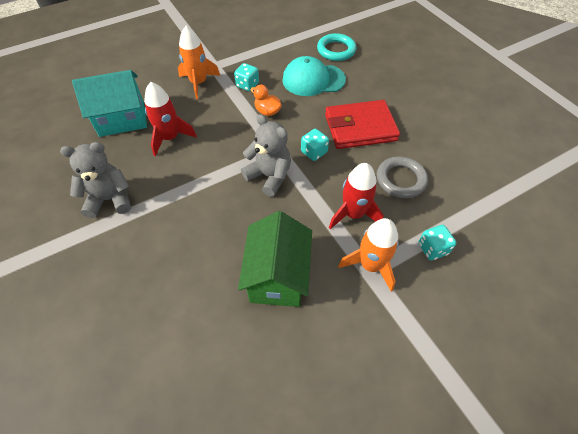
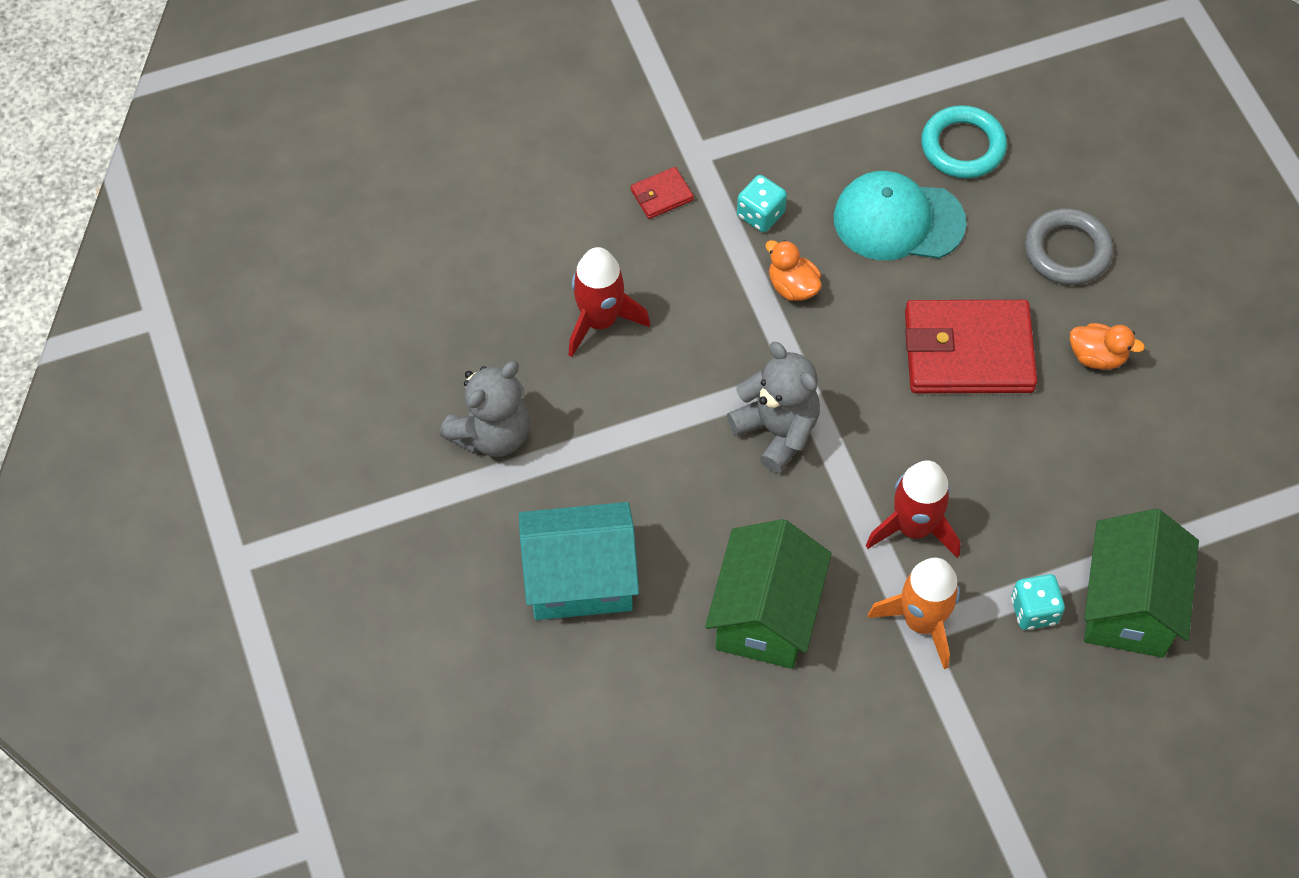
camera: 10 degrees right, 5 degrees up
grey teddy bear [60,142,131,218] -> grey teddy bear turned 135 degrees clockwise [440,361,530,457]
turquoise house [72,70,147,137] -> turquoise house moved to [519,502,639,620]
orange rocket [178,26,220,99] -> red wallet [631,167,694,219]
turquoise dice [301,129,329,161] -> none
grey ring [377,156,428,198] -> grey ring moved to [1025,208,1113,285]
none -> orange duck [1070,323,1145,369]
none -> green house [1084,509,1199,658]

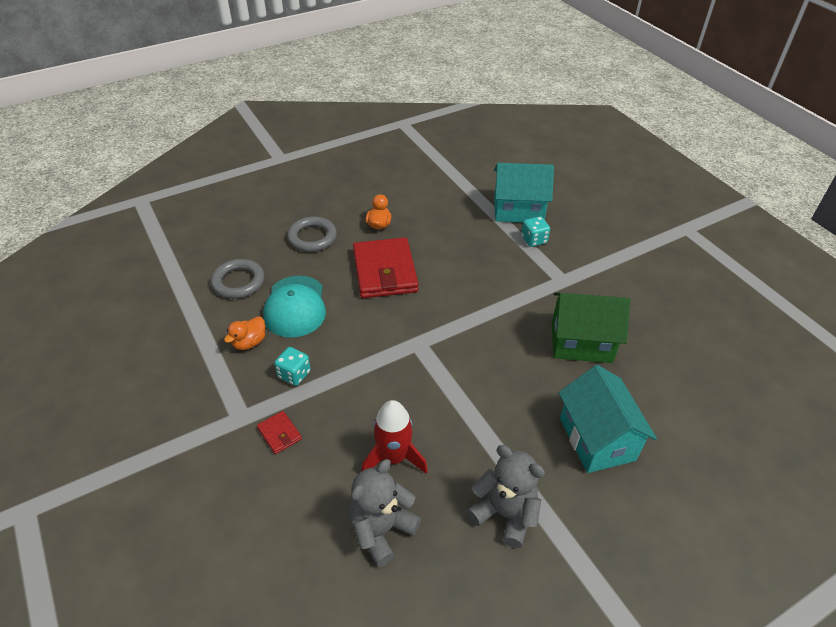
camera: 100 degrees left, 15 degrees down
grey teddy bear [727,342,820,473] -> grey teddy bear moved to [349,459,421,567]
orange duck [765,240,822,301] -> orange duck moved to [224,316,265,350]
red rocket [866,460,960,558] -> none
orange rocket [868,557,960,669] -> none
turquoise ring [921,105,1007,179] -> grey ring [211,259,265,299]
green house [1084,509,1199,658] -> turquoise house [494,163,554,223]

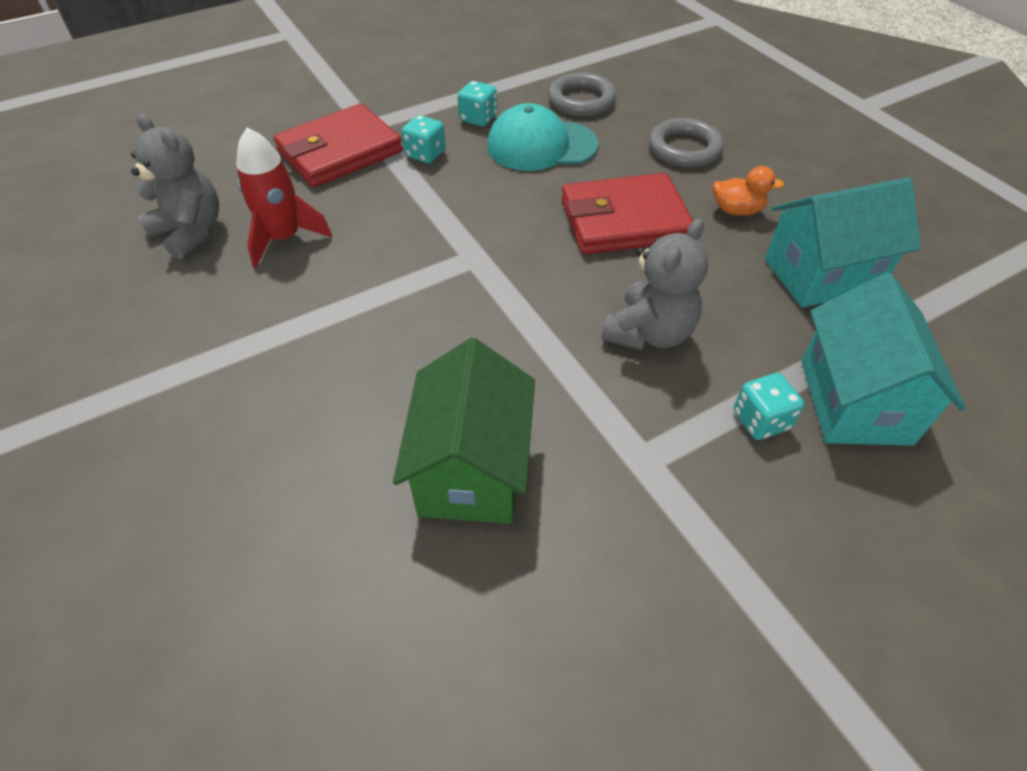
camera: 90 degrees right, 5 degrees up
orange duck [224,316,265,350] -> turquoise dice [458,81,497,126]
red wallet [257,411,302,454] -> red wallet [273,103,403,187], size x2.31
grey teddy bear [467,445,545,548] -> grey teddy bear moved to [601,219,708,350]
turquoise house [559,365,657,473] -> turquoise house moved to [765,178,921,308]

